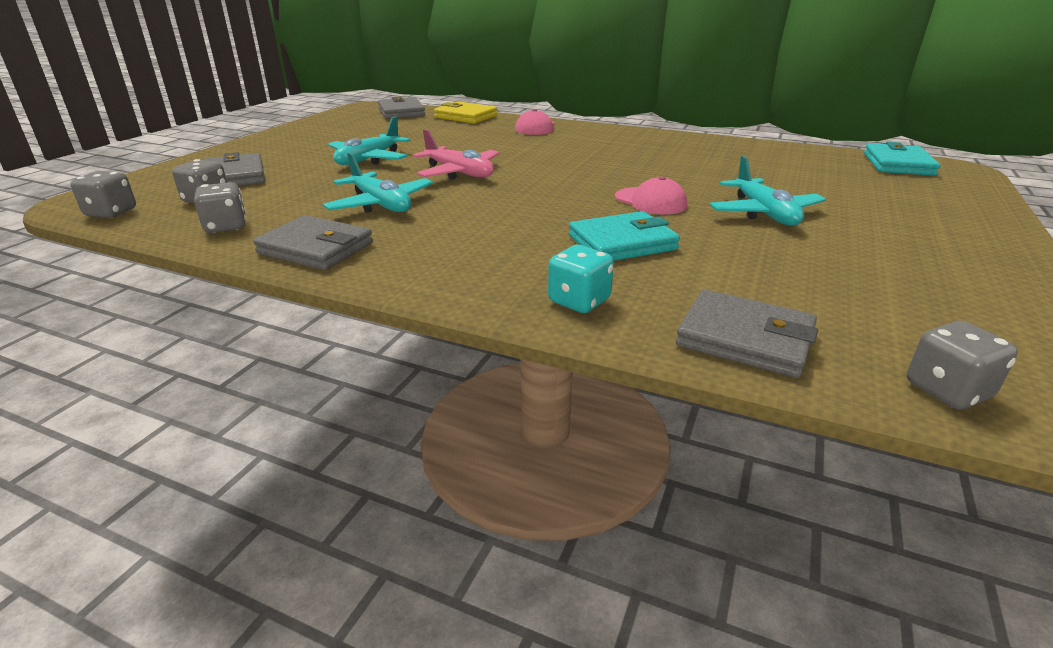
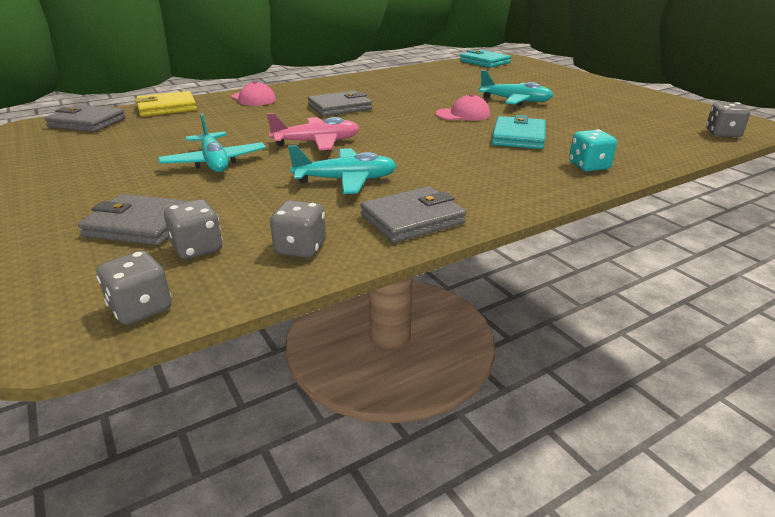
camera: 55 degrees left, 0 degrees up
grey wallet [676,289,818,378] -> grey wallet moved to [308,91,372,117]

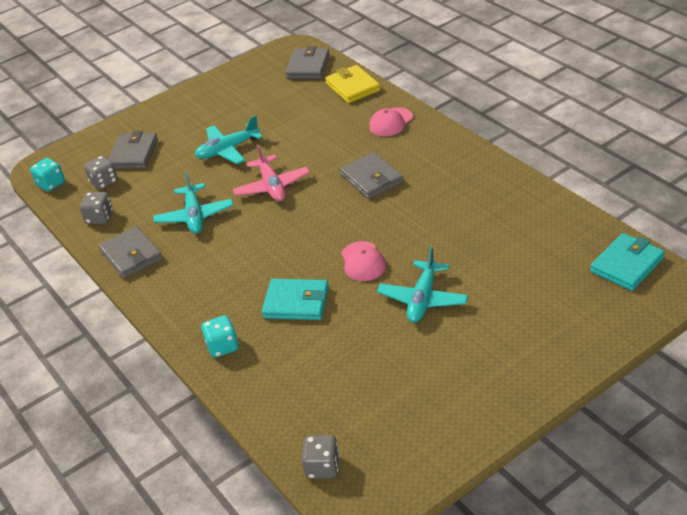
camera: 90 degrees right, 10 degrees up
grey dice [96,251,172,325] -> turquoise dice [30,158,65,192]

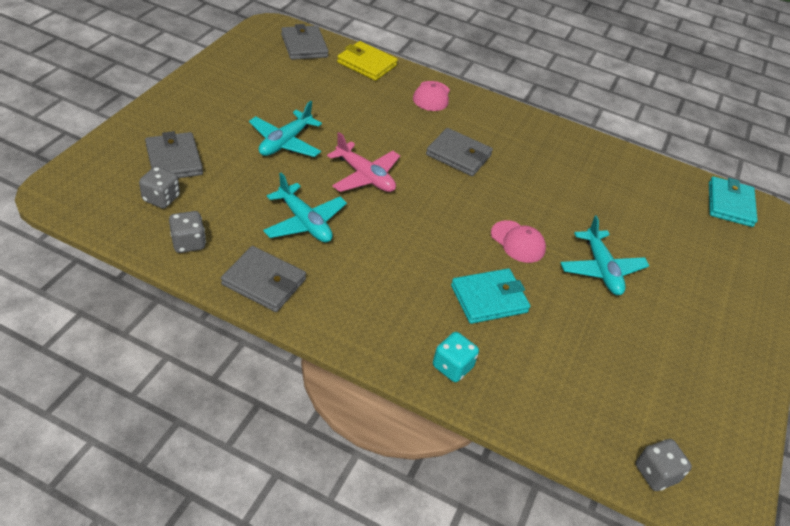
camera: 40 degrees left, 5 degrees up
turquoise dice [30,158,65,192] -> none

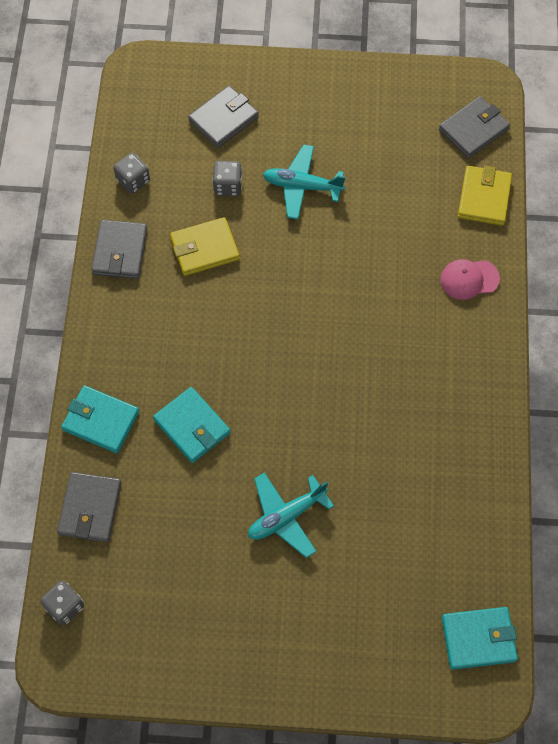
camera: 75 degrees right, 20 degrees up
grey dice [139,166,180,209] -> grey dice moved to [212,161,242,196]
turquoise plane [263,173,347,242] -> yellow wallet [170,217,240,276]
pink plane [327,132,400,192] -> none
grey wallet [426,128,493,176] -> grey wallet moved to [57,472,122,542]
turquoise dice [433,332,479,382] -> turquoise wallet [61,385,139,453]
pink cap [491,220,546,263] -> none

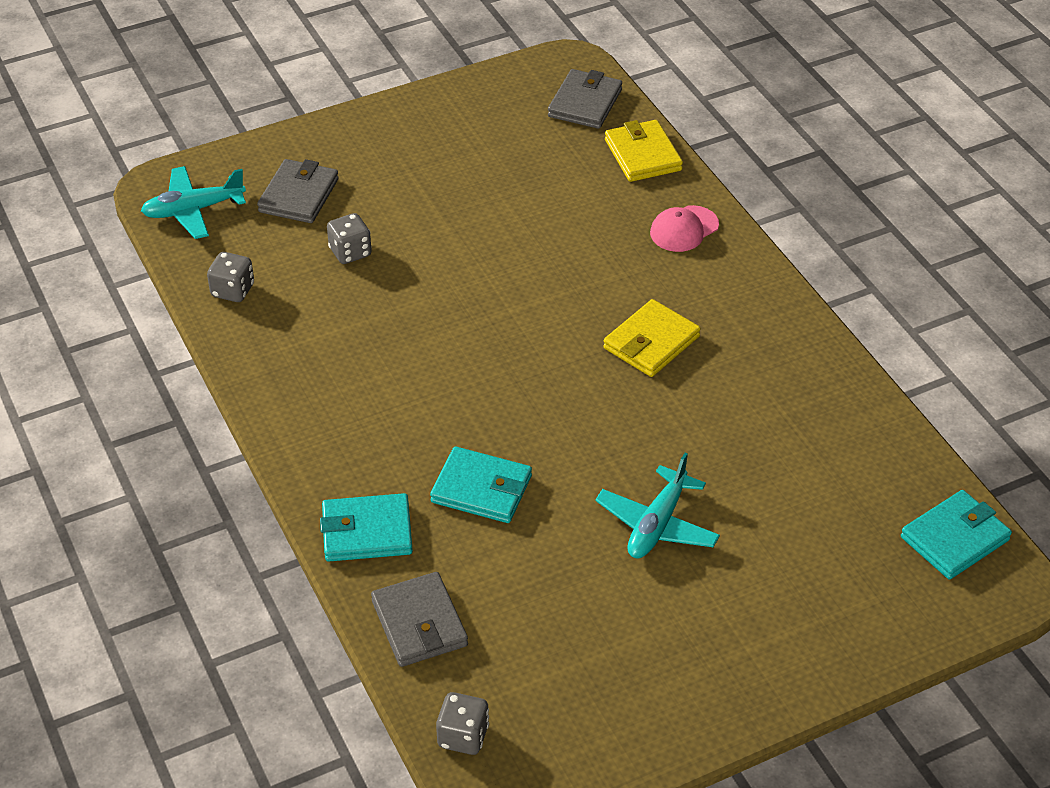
camera: 30 degrees left, 20 degrees down
grey wallet [91,220,147,279] -> none
yellow wallet [170,217,240,276] -> yellow wallet moved to [603,299,701,377]
turquoise plane [263,145,345,220] -> turquoise plane moved to [141,166,246,239]

